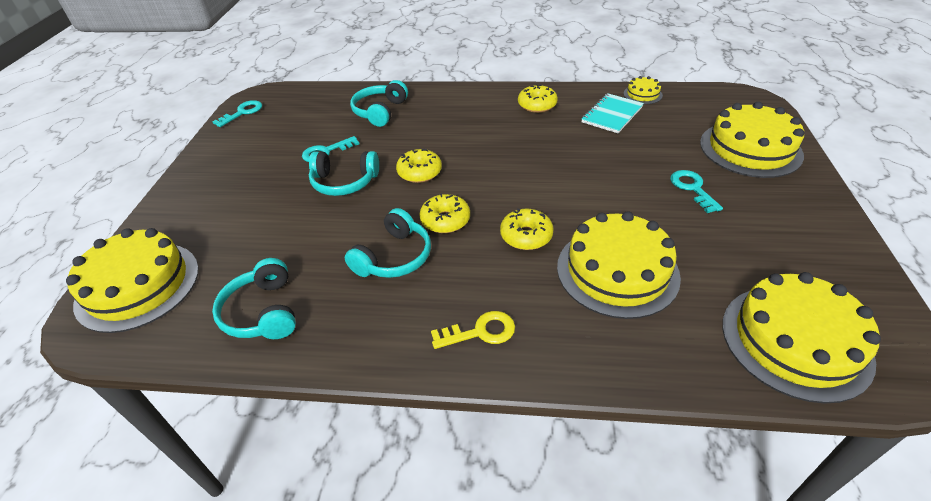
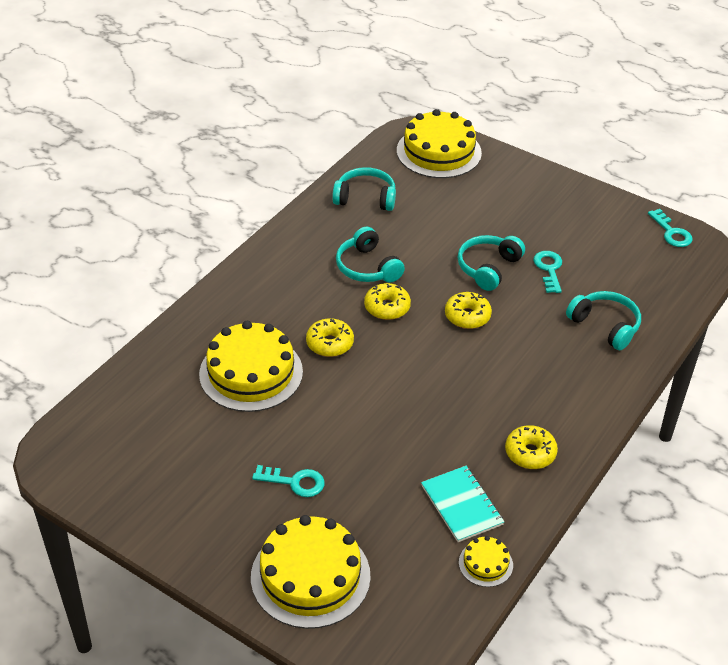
camera: 115 degrees right, 0 degrees up
yellow key [431,311,515,349] -> none
yellow cake [722,272,881,404] -> none

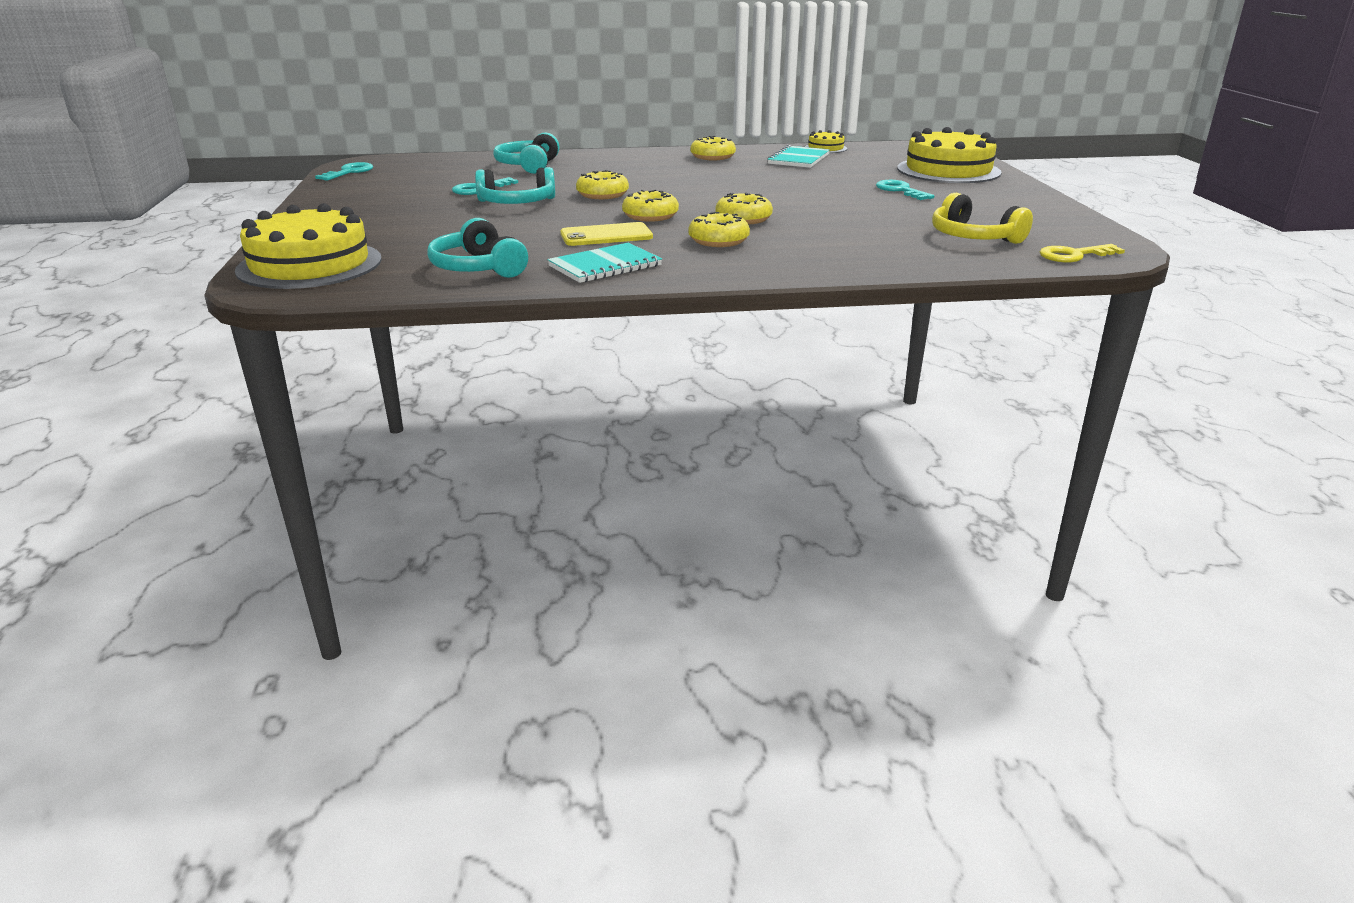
camera: 130 degrees left, 15 degrees down
yellow cake [199,321,303,412] -> none
turquoise headphones [336,227,405,283] -> yellow phone [560,222,653,246]
none -> turquoise notebook [547,243,662,283]
none -> yellow donut [688,212,750,247]
none -> yellow headphones [932,193,1033,244]
none -> yellow key [1040,244,1125,262]

